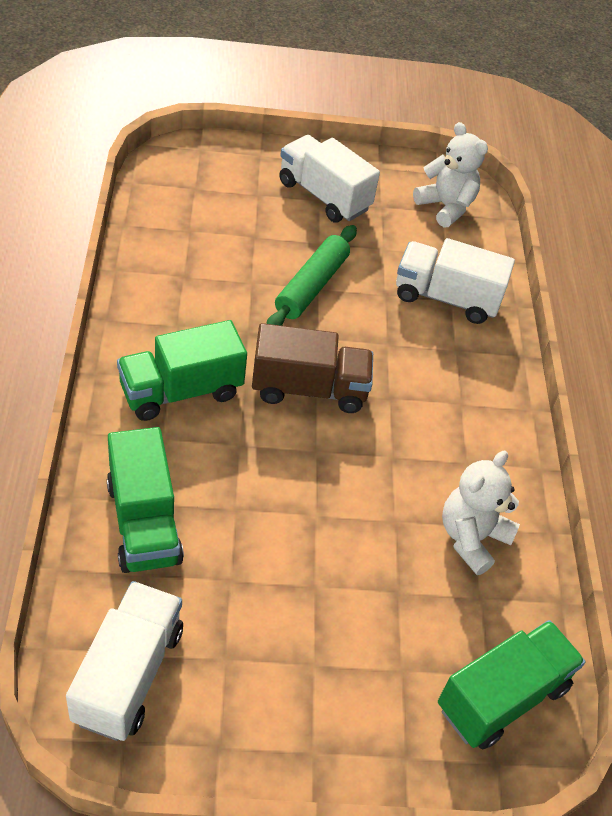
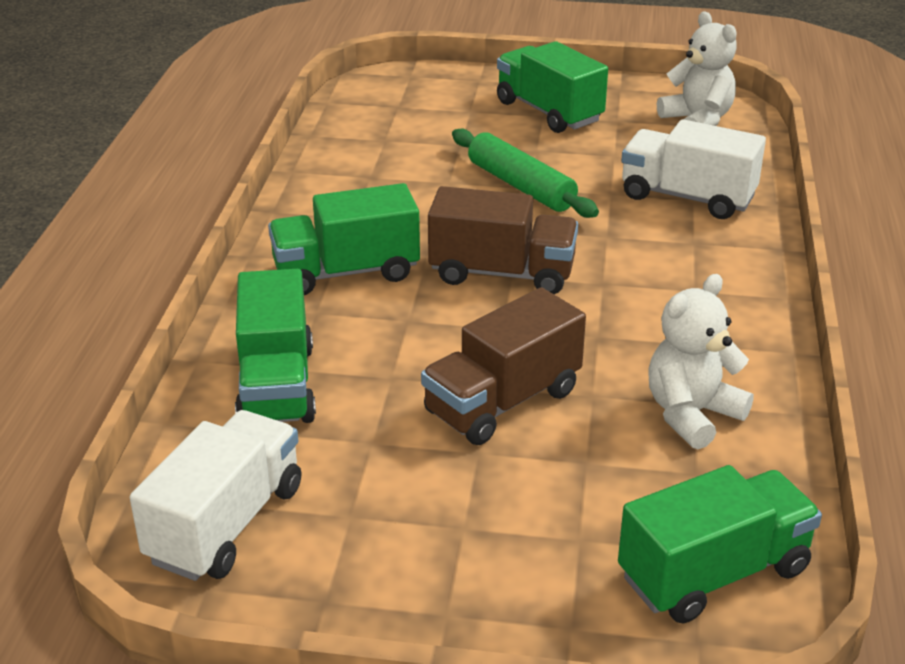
camera: 15 degrees right, 15 degrees down
green rolling pin [266,225,357,326] -> green rolling pin turned 75 degrees counterclockwise [452,129,599,218]
white truck [279,135,380,223] -> green truck [497,41,608,133]
none -> brown truck [421,287,586,445]

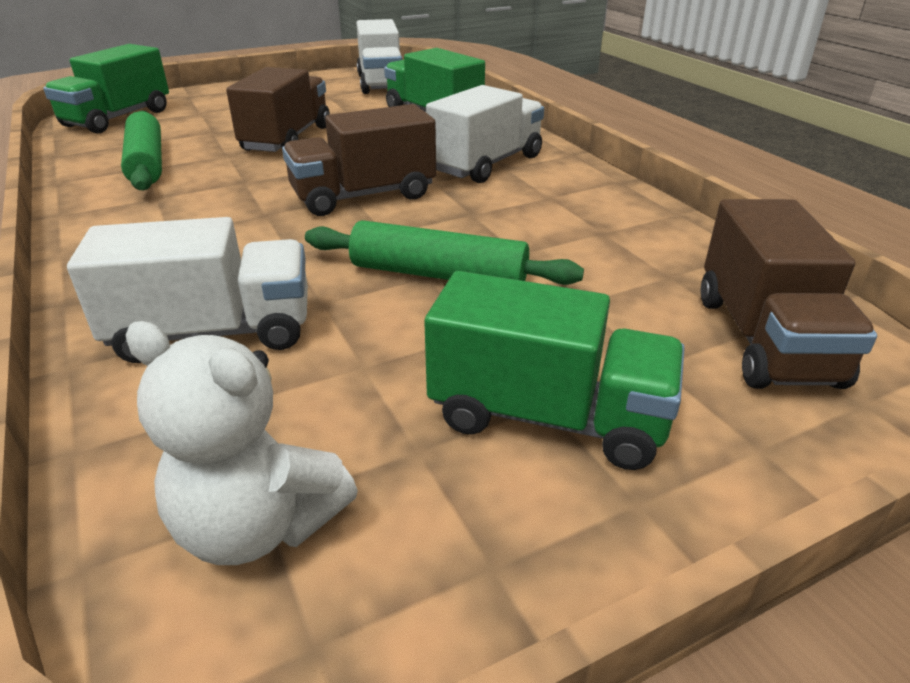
camera: 145 degrees right, 0 degrees up
green truck [268,183,420,295] -> white truck [426,85,544,183]
white teddy bear [648,274,754,449] -> green rolling pin [121,111,162,190]
none -> brown truck [700,199,877,389]

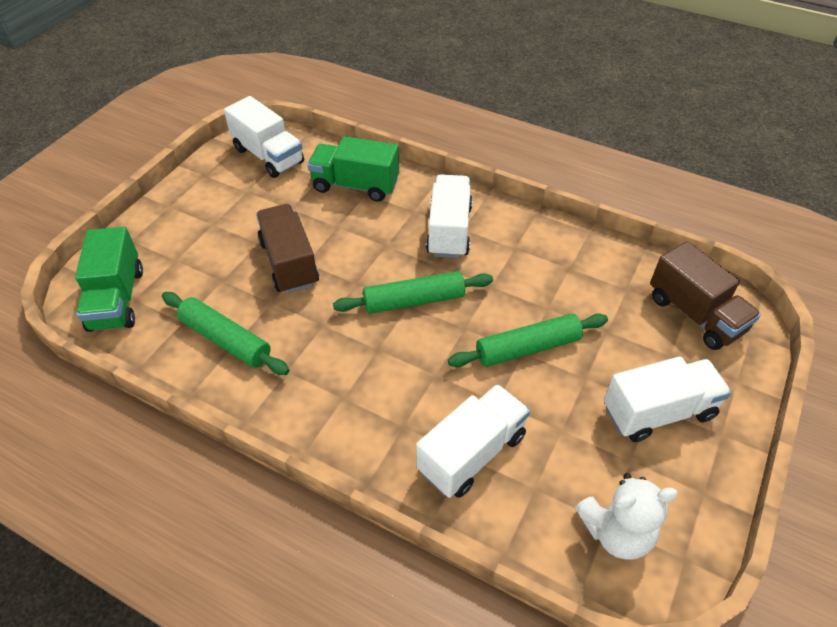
camera: 35 degrees left, 15 degrees up
brown truck [282,104,436,216] -> green rolling pin [333,271,493,314]
green truck [424,271,685,470] -> white truck [604,356,731,442]

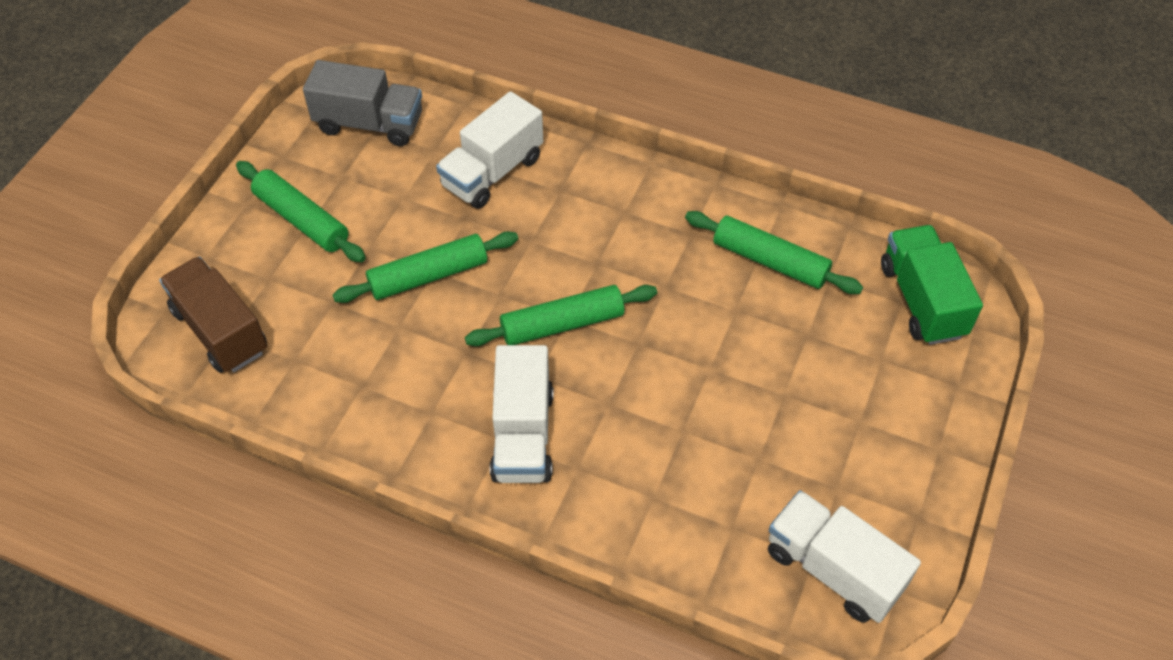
camera: 175 degrees right, 5 degrees up
brown truck [256,204,319,294] -> none
green truck [307,136,399,202] -> none
white teddy bear [575,473,678,560] -> grey truck [303,60,422,146]
white truck [604,356,731,442] -> green rolling pin [236,161,366,262]

